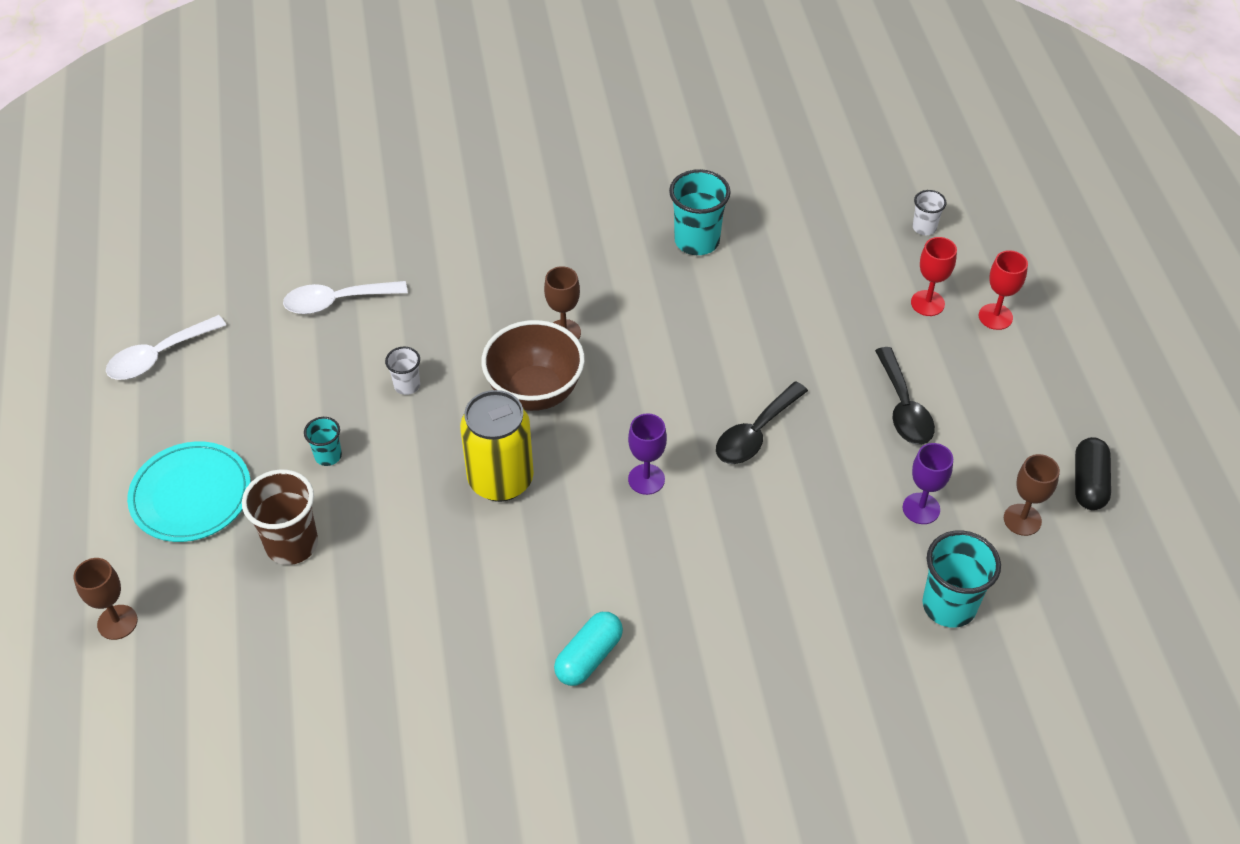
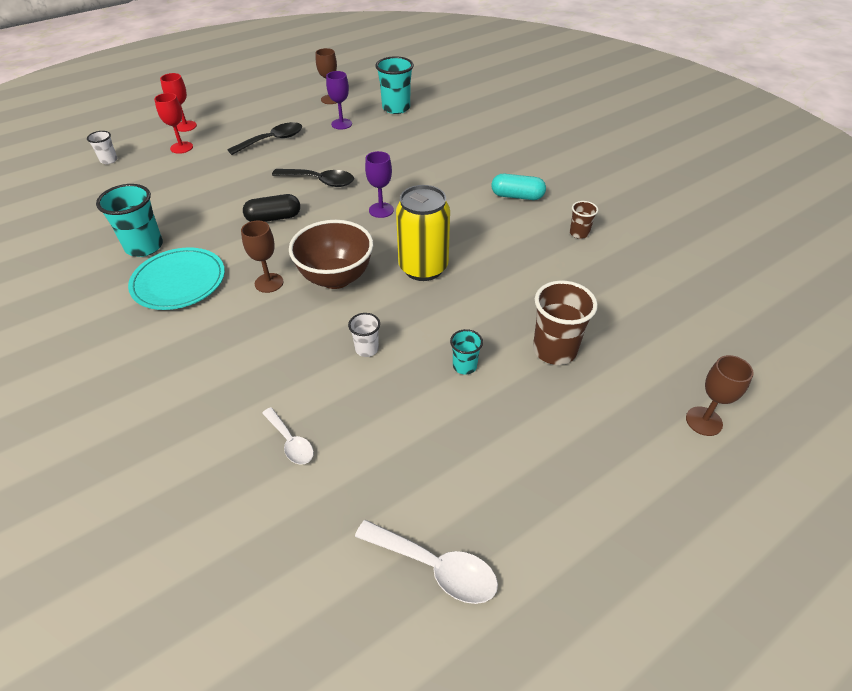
camera: 115 degrees left, 5 degrees down
turquoise plate [127,441,251,542] -> turquoise plate moved to [128,247,225,310]
white spoon [283,281,408,314] -> white spoon [262,407,314,464], size x0.64
black capsule [1075,437,1111,510] -> black capsule moved to [243,194,300,222]
none -> brown cup [570,201,598,239]

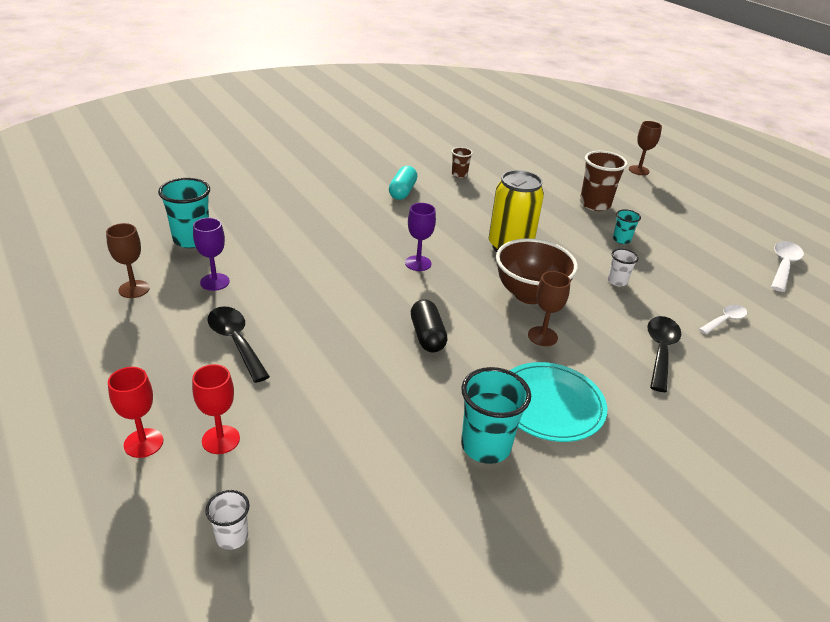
camera: 90 degrees left, 10 degrees down
black spoon [272,169,354,187] -> black spoon moved to [647,316,681,392]

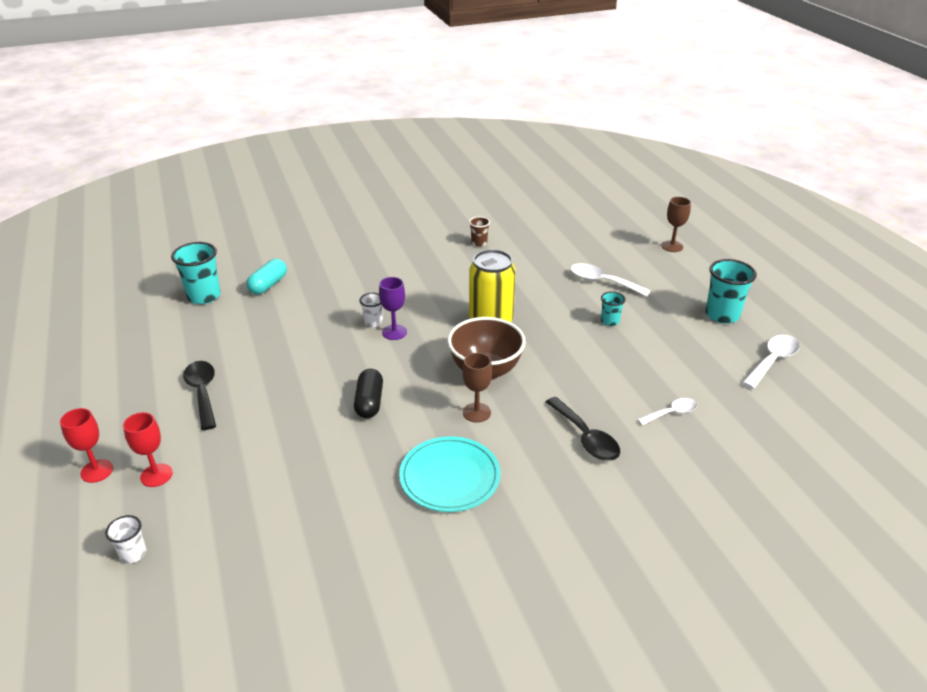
camera: 15 degrees right, 0 degrees up
brown goblet [106,223,150,298] -> none
purple goblet [193,218,230,291] -> none
turquoise capsule [389,166,417,200] -> turquoise capsule moved to [246,259,287,294]
turquoise cup [461,367,531,464] -> turquoise cup moved to [706,259,757,324]
brown cup [580,151,628,211] -> white spoon [570,263,651,297]
white cup [608,249,639,286] -> white cup moved to [359,293,383,327]
black spoon [647,316,681,392] -> black spoon turned 120 degrees clockwise [546,397,620,461]

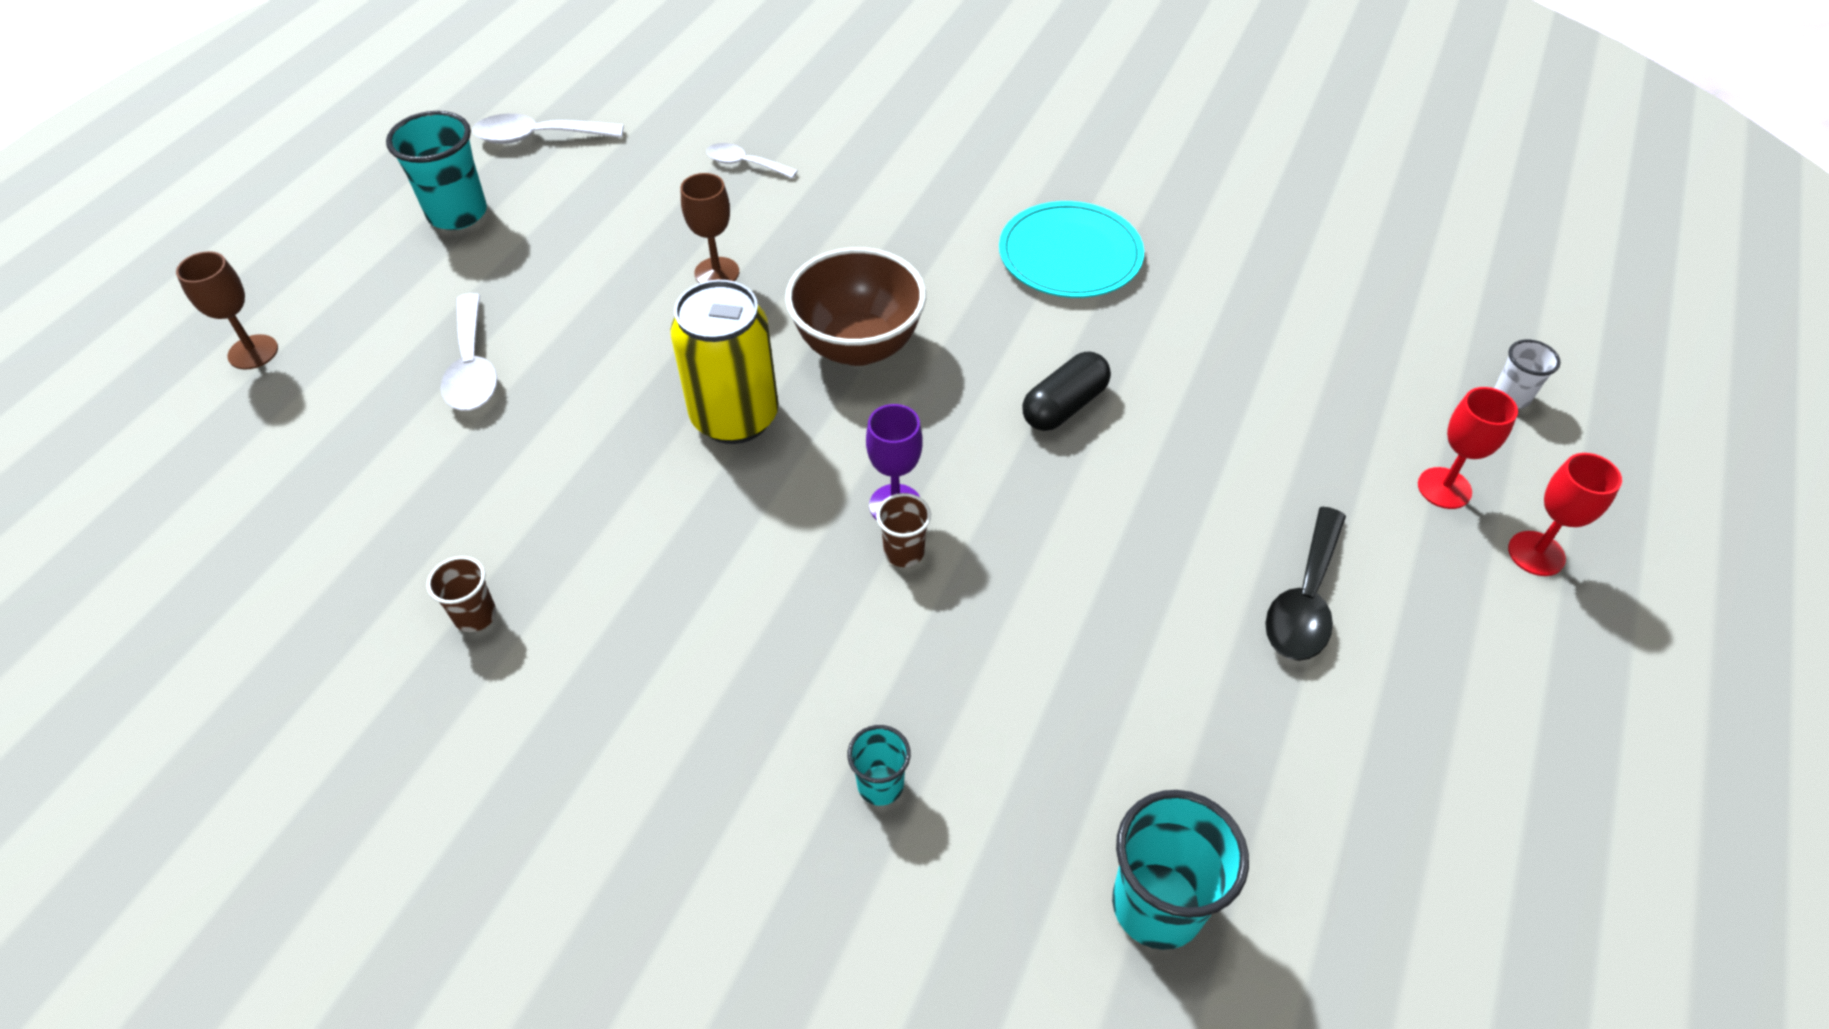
camera: 135 degrees left, 15 degrees up
turquoise capsule [246,259,287,294] -> none
white cup [359,293,383,327] -> brown cup [876,493,931,567]
brown goblet [463,353,492,422] -> brown goblet moved to [680,173,739,283]
black spoon [546,397,620,461] -> none
turquoise cup [601,291,626,326] -> turquoise cup moved to [847,725,911,806]

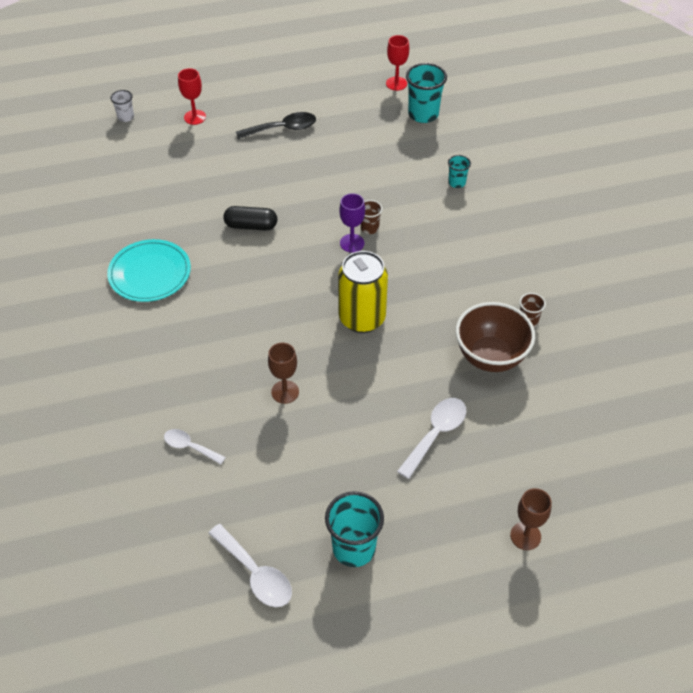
camera: 130 degrees left, 0 degrees up
white spoon [707,143,798,179] -> white spoon turned 135 degrees clockwise [164,429,226,464]
brown bowl [785,247,926,366] -> brown bowl moved to [456,302,535,372]
red goblet [1508,453,1622,576] -> red goblet moved to [386,35,409,91]

